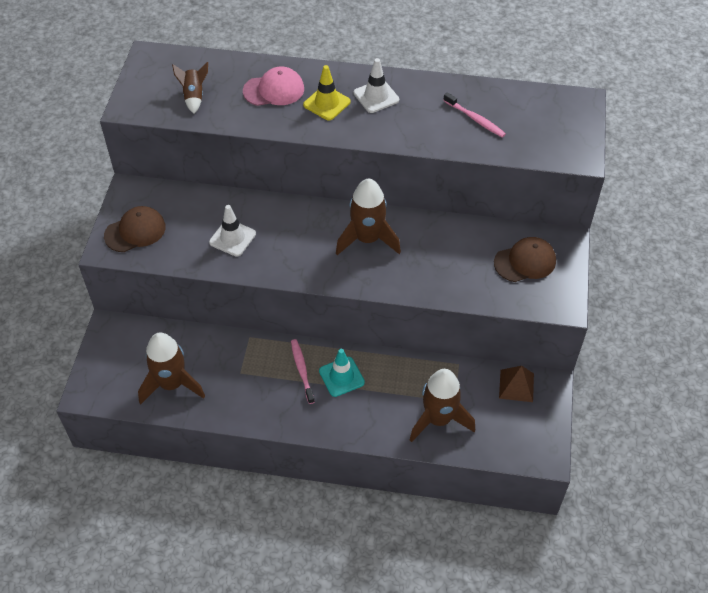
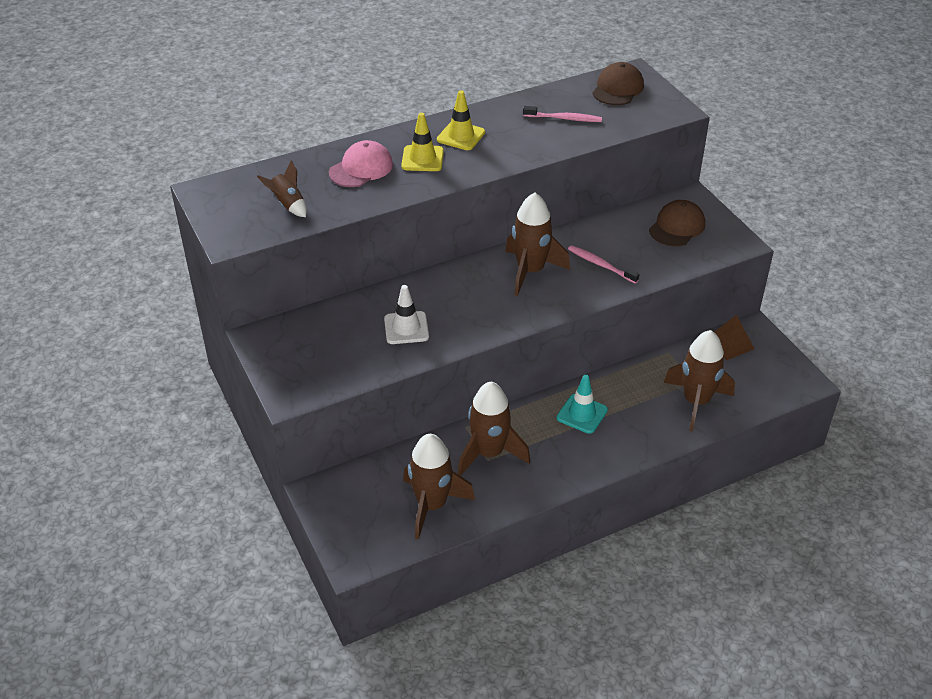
camera: 35 degrees left, 10 degrees down
brown cap [104,206,166,252] -> brown cap moved to [592,62,644,105]
pink toothbrush [291,339,315,404] -> pink toothbrush moved to [568,245,640,284]
white traffic cone [354,58,399,113] -> yellow traffic cone [437,90,485,150]
none -> brown rocket [458,382,530,476]

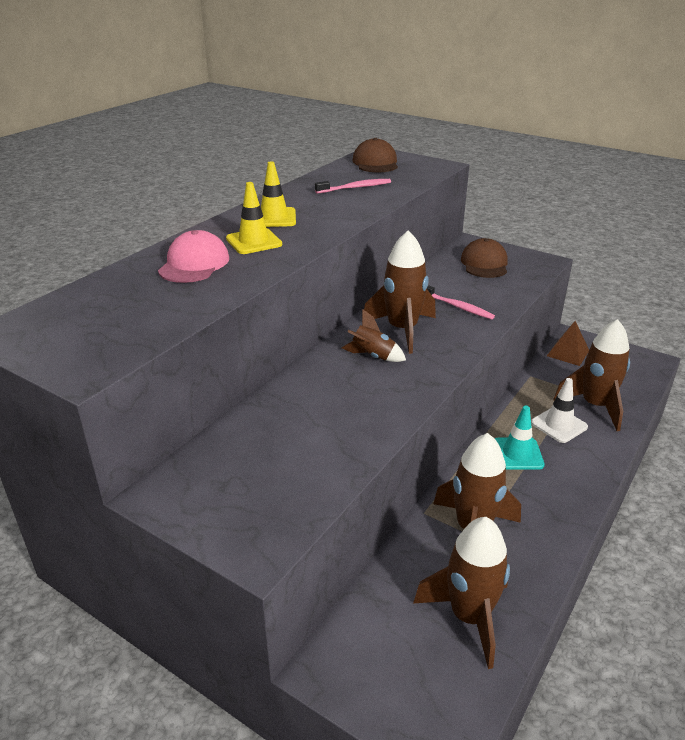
camera: 30 degrees left, 10 degrees down
brown rocket [257,161,307,217] -> brown rocket moved to [341,309,406,362]
white traffic cone [384,285,429,344] -> white traffic cone moved to [531,378,588,443]
pink toothbrush [568,245,640,284] -> pink toothbrush turned 150 degrees counterclockwise [427,285,495,319]

